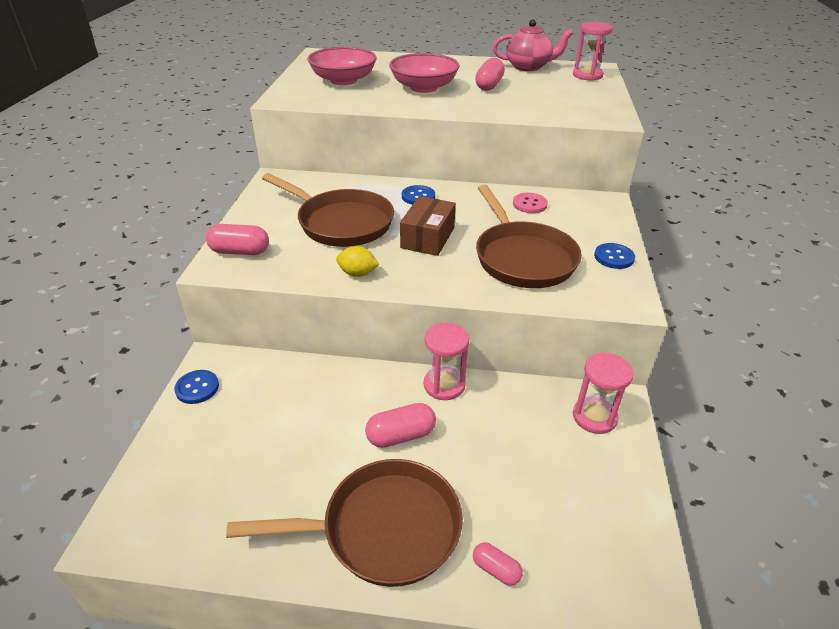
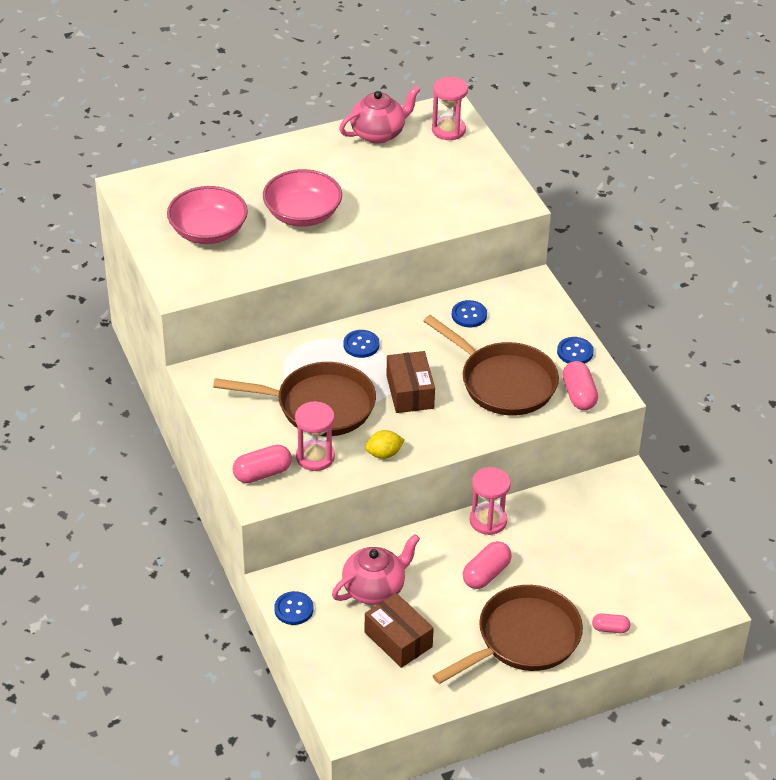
camera: 30 degrees left, 5 degrees up
pink capsule [475,58,505,91] -> pink capsule moved to [563,361,598,410]
pink button [513,193,548,213] -> blue button [452,300,487,327]
pink hourglass [573,353,634,434] -> pink hourglass moved to [295,401,335,471]
none -> pink teapot [332,534,420,605]
none -> brown box [365,593,434,668]

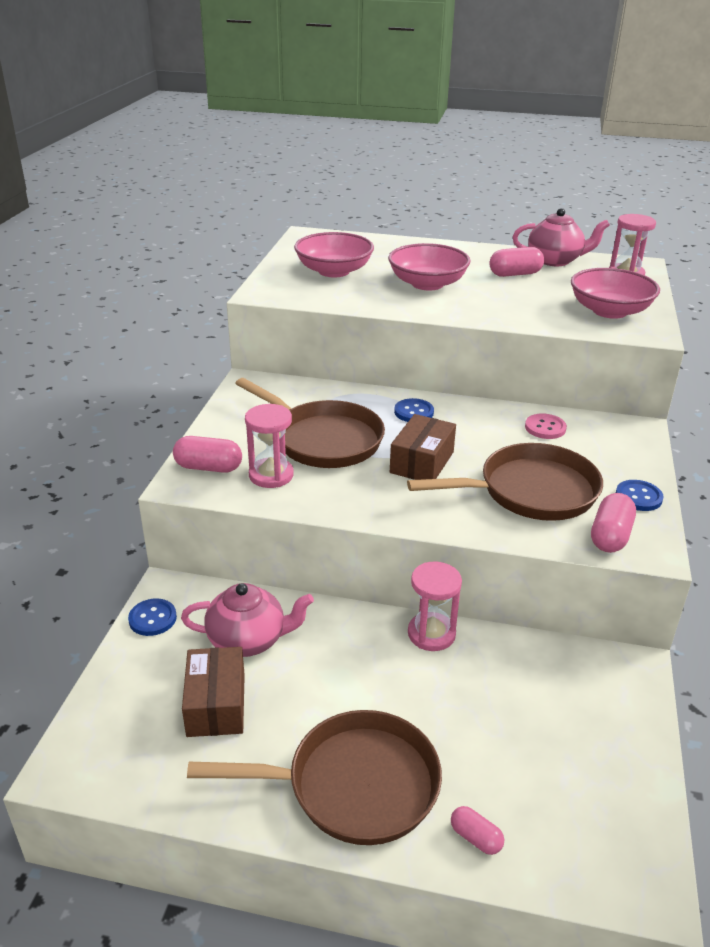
camera: 35 degrees right, 10 degrees down
yellow lemon [365,430,404,459] -> none
brown pan [424,315,559,416] -> brown pan turned 90 degrees counterclockwise [407,443,603,521]
blue button [452,300,487,327] -> pink button [525,413,567,439]
pink capsule [463,541,512,589] -> pink capsule moved to [489,247,544,277]
none -> pink bowl [571,268,660,319]

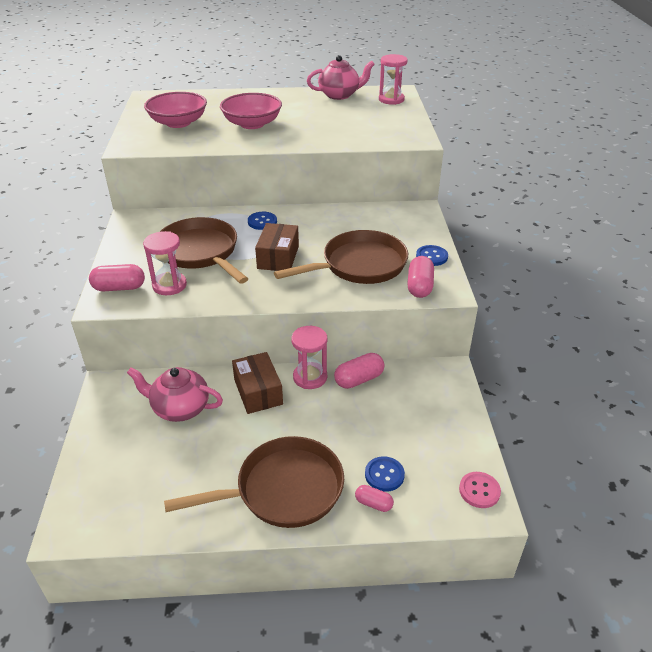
camera: 15 degrees left, 5 degrees up
blue button [128,599,177,636] -> blue button moved to [365,456,405,492]
pink teapot [181,583,314,657] -> pink teapot turned 150 degrees counterclockwise [127,367,223,422]
brown box [182,647,245,737] -> brown box moved to [232,352,283,414]
brown pan [235,378,385,468] -> brown pan turned 150 degrees counterclockwise [160,217,248,284]
pink capsule [489,247,544,277] -> pink capsule moved to [334,353,385,389]
pink button [525,413,567,439] -> pink button moved to [459,472,501,508]
pink bowl [571,268,660,319] -> none

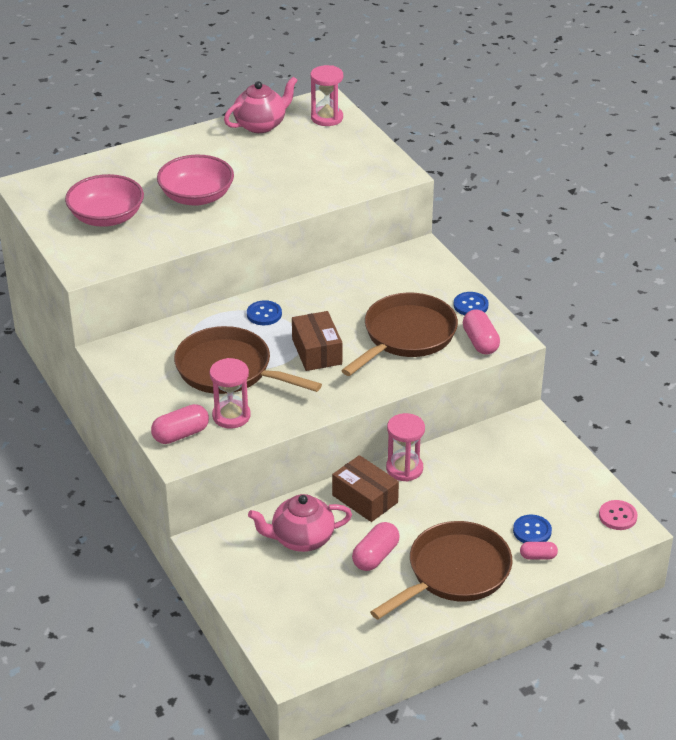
camera: 25 degrees left, 0 degrees up
pink capsule [334,353,385,389] -> pink capsule moved to [352,522,400,571]

